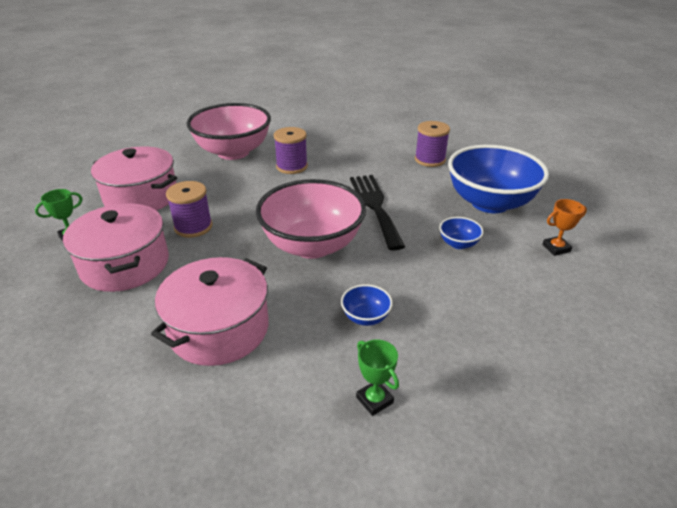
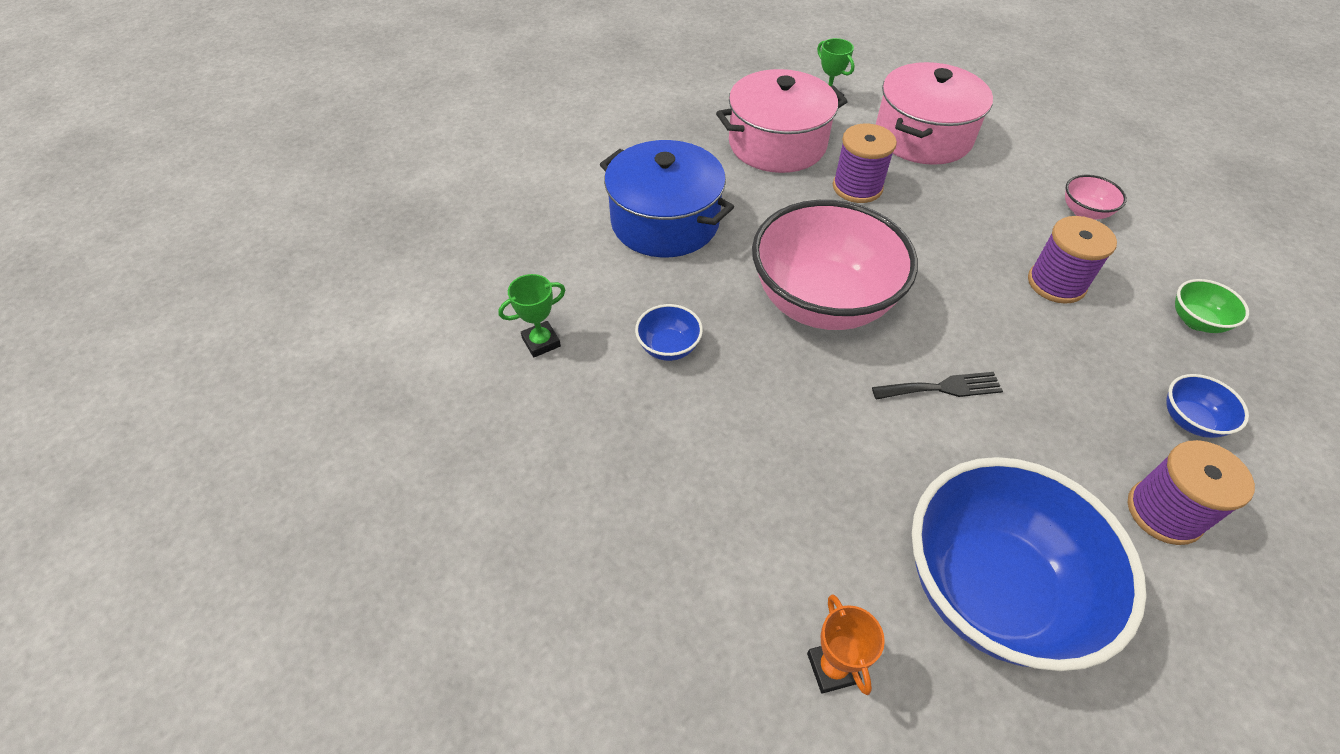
camera: 95 degrees right, 15 degrees up
pink pot [151,257,269,366] -> blue pot [600,140,734,257]
pink bowl [187,103,271,160] -> pink bowl [1065,175,1127,219], size x0.41
black fork [350,175,405,250] -> black fork [872,372,1003,400], size x0.54
blue bowl [439,217,484,249] -> blue bowl moved to [1166,374,1249,438]
none -> green bowl [1175,279,1249,333]

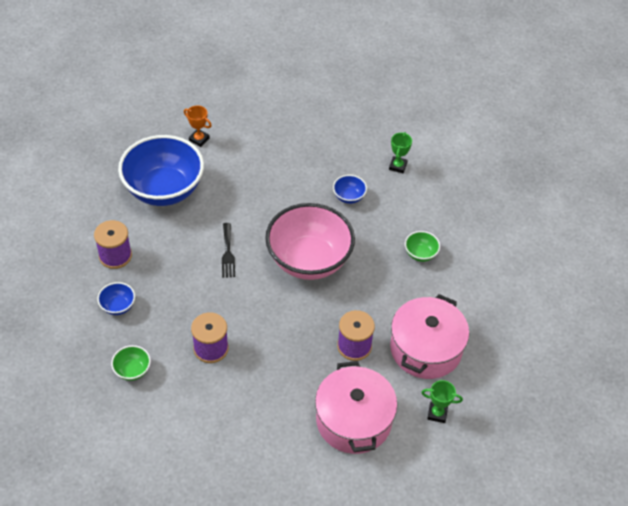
camera: 135 degrees right, 0 degrees up
blue pot [600,140,734,257] -> green bowl [405,231,440,262]
black fork [872,372,1003,400] -> black fork turned 45 degrees counterclockwise [222,223,235,278]
pink bowl [1065,175,1127,219] -> none

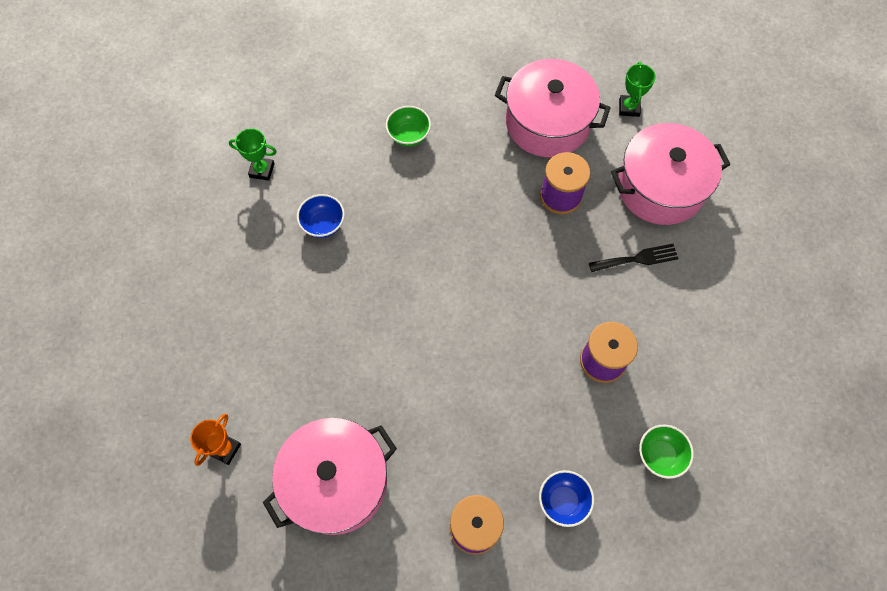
camera: 95 degrees left, 15 degrees up
blue bowl [118,135,204,206] -> pink pot [263,418,397,535]
black fork [222,223,235,278] -> black fork moved to [589,244,679,272]
pink bowl [265,203,355,280] -> none

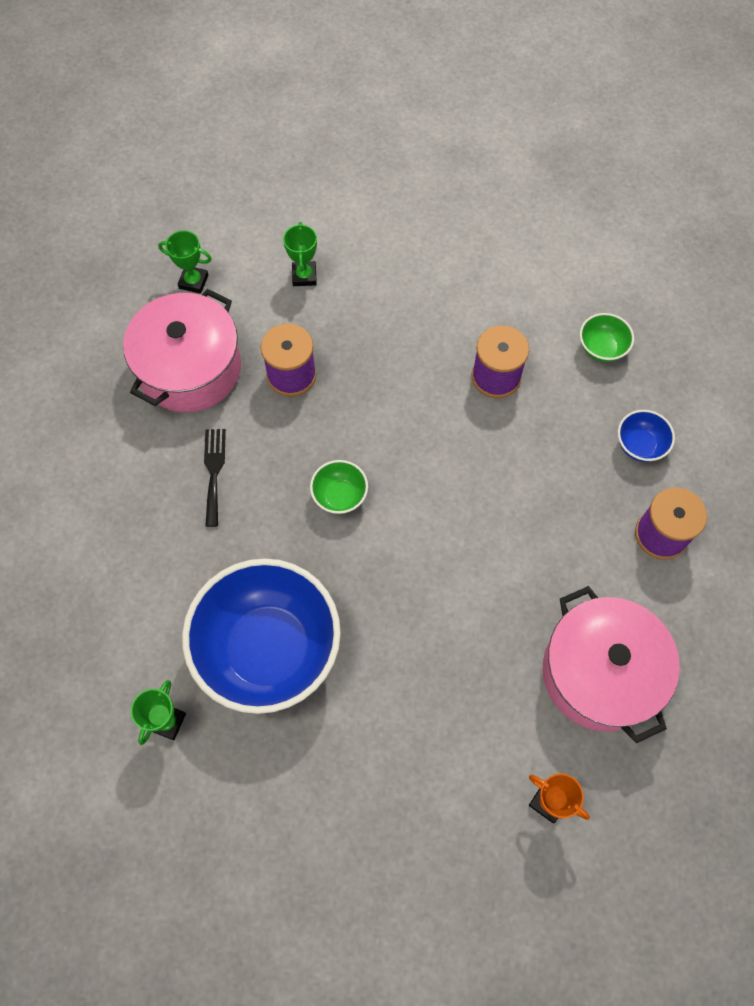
camera: 80 degrees left, 0 degrees up
blue bowl [297,194,345,238] -> blue bowl [182,558,341,714], size x2.45
green bowl [386,106,431,147] -> green bowl moved to [310,460,368,514]
black fork [589,244,679,272] -> black fork moved to [204,429,226,527]
pink pot [611,123,730,225] -> green trophy [283,222,317,286]

